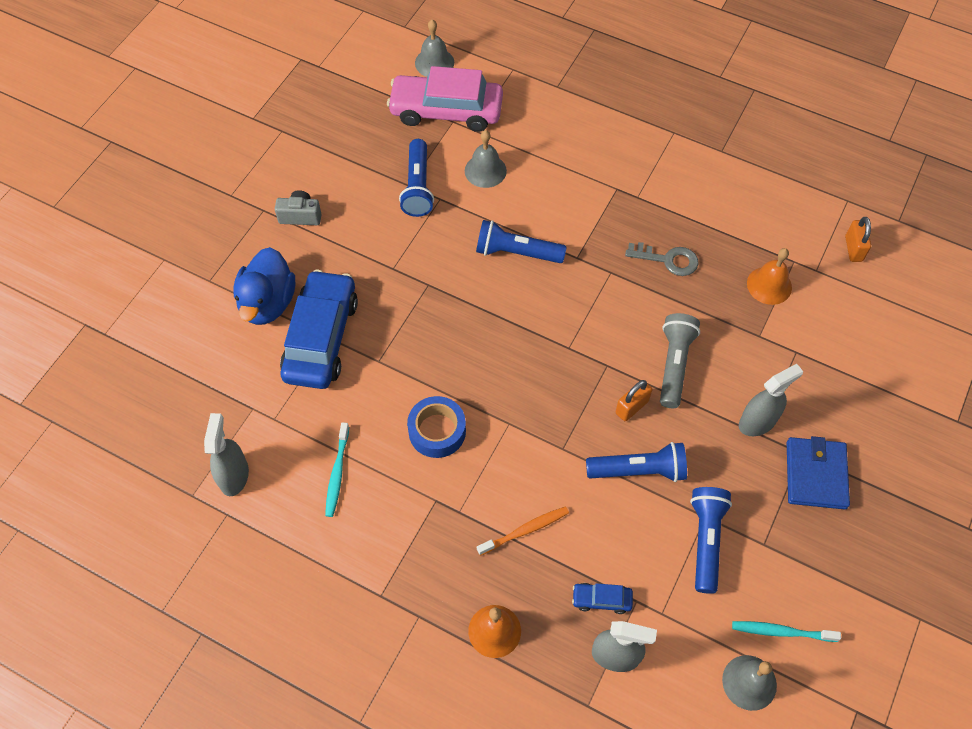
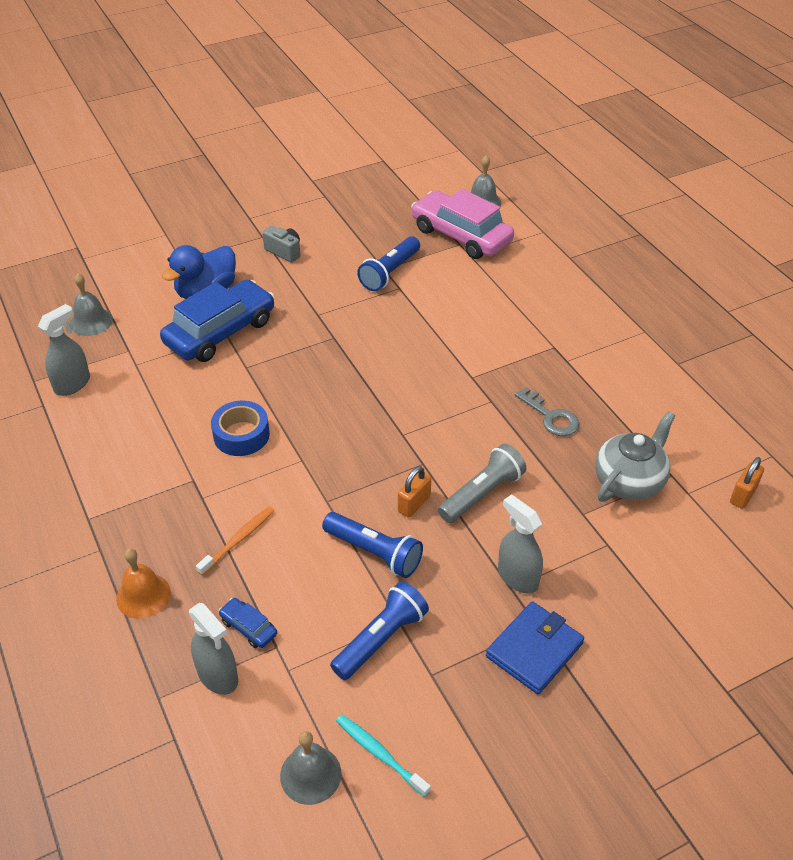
camera: 35 degrees right, 15 degrees down
turquoise toothbrush [325,422,349,517] -> none
grey bell [465,130,507,188] -> grey bell moved to [70,274,113,336]
blue flashlight [476,220,567,263] -> none
orange toothbrush [477,507,569,556] -> orange toothbrush turned 60 degrees counterclockwise [196,506,274,575]
orange padlock [616,380,652,421] -> orange padlock turned 45 degrees counterclockwise [398,466,431,518]
grey spray bottle [739,364,803,436] -> grey spray bottle turned 135 degrees counterclockwise [498,495,543,594]
orange bell [747,248,792,305] -> grey teapot [595,411,676,502]

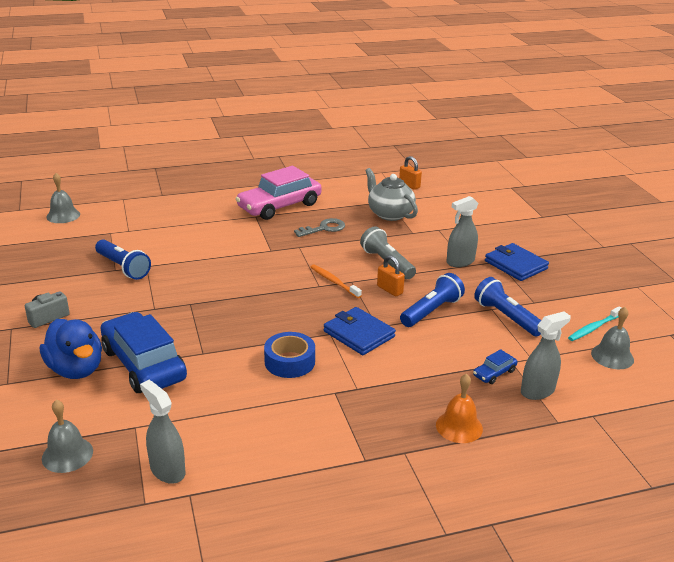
camera: 80 degrees left, 15 degrees down
orange toothbrush [196,506,274,575] -> orange toothbrush moved to [311,265,362,298]
pink car [411,189,514,259] -> pink car moved to [236,166,322,220]
none -> blue wallet [324,307,396,355]

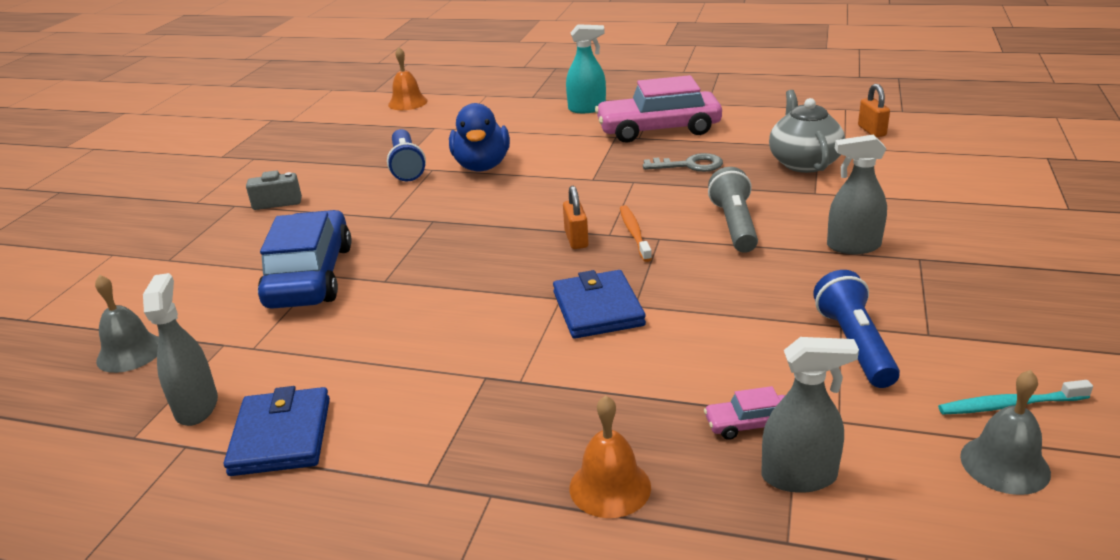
camera: 35 degrees right, 0 degrees up
blue duck [40,319,102,379] -> blue duck moved to [449,103,510,171]
grey bell [46,173,80,223] -> orange bell [388,47,428,110]
blue tape [264,332,315,378] -> none
orange padlock [377,255,405,296] -> orange padlock moved to [563,186,589,249]
blue flashlight [400,273,465,327] -> none
blue car [473,349,517,384] -> pink car [704,386,786,440]
blue wallet [485,243,549,281] -> blue wallet moved to [224,386,330,476]
none -> turquoise spray bottle [566,24,606,113]

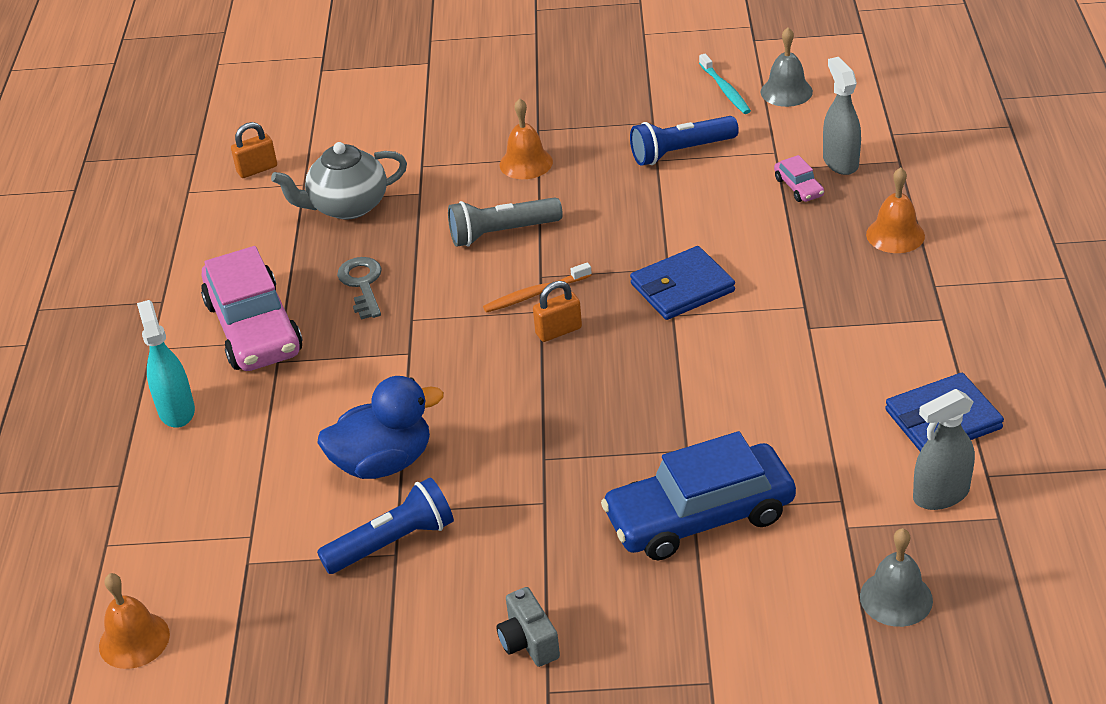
camera: 105 degrees left, 10 degrees up
grey spray bottle [827,135,887,254] -> orange bell [499,98,553,179]

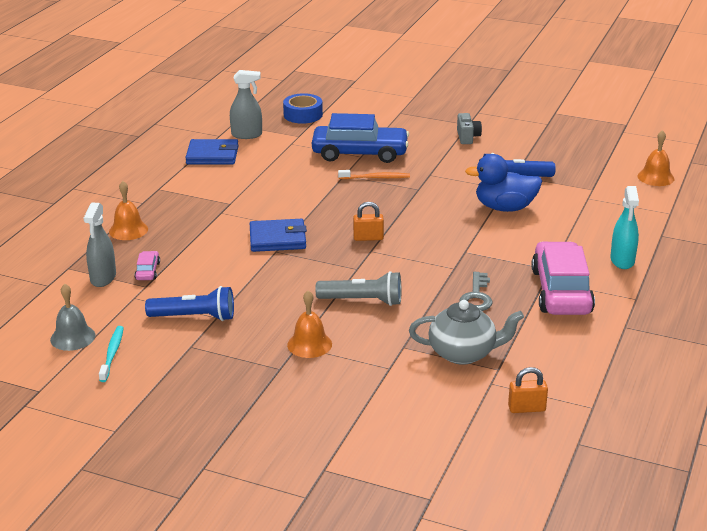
camera: 160 degrees left, 10 degrees down
orange toothbrush [483,262,592,313] -> orange toothbrush moved to [338,170,410,179]
grey bell [860,528,933,627] -> blue tape [283,93,323,124]

